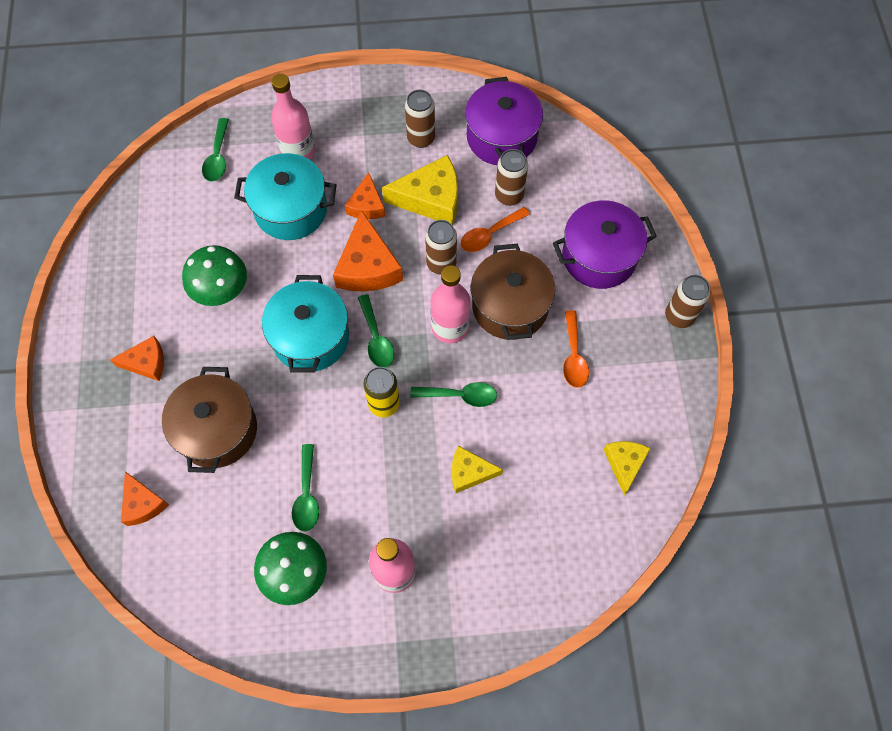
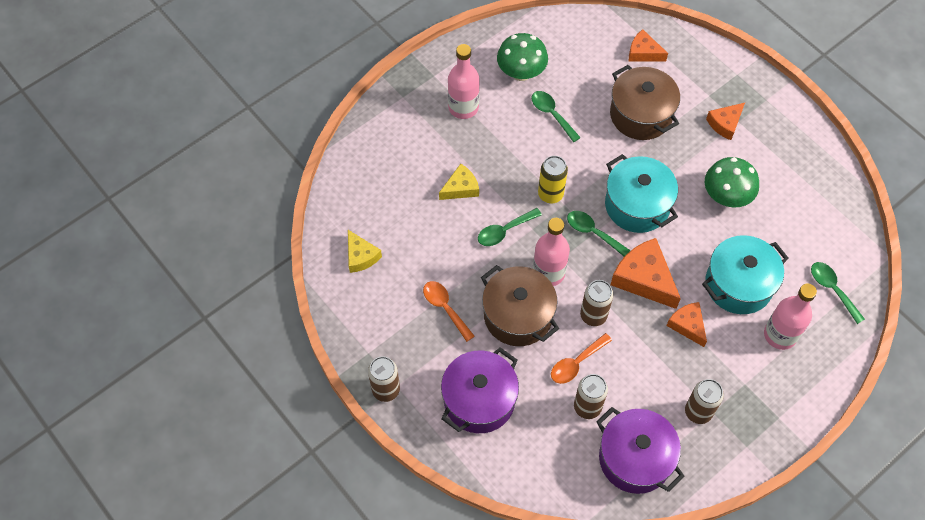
camera: 145 degrees right, 5 degrees down
yellow cheese [382,155,458,225] -> none
orange spoon [461,207,530,252] -> orange spoon turned 150 degrees counterclockwise [551,333,612,384]

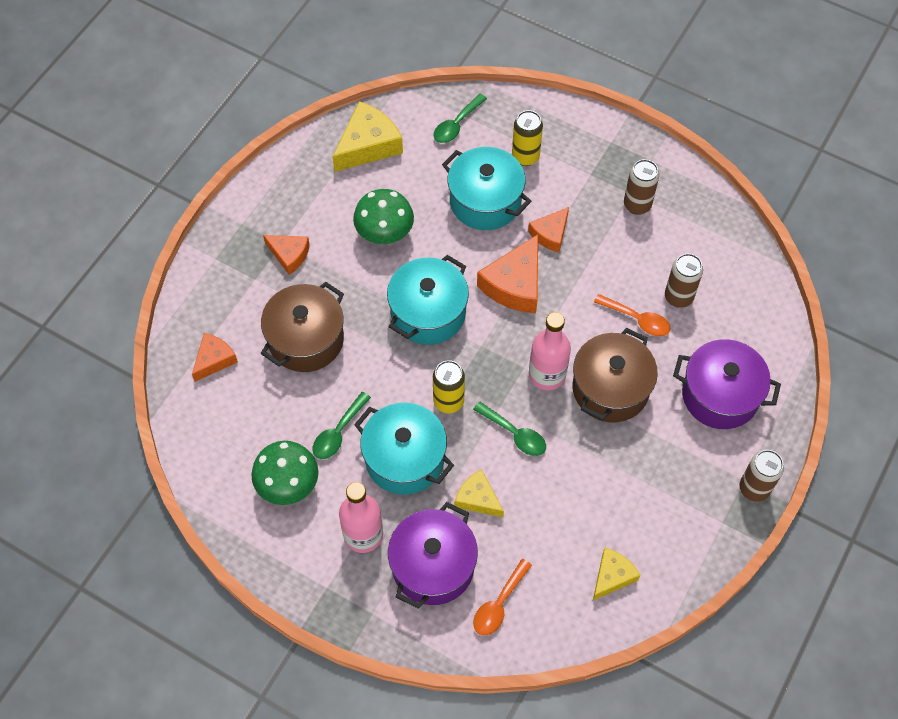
camera: 110 degrees left, 0 degrees up
orange spoon [423,281,475,342] -> orange spoon moved to [473,559,532,635]
green spoon [567,211,631,257] -> none
brown can [580,280,613,326] -> none
purple pot [596,407,685,494] -> purple pot moved to [388,502,478,609]
orange cheese [629,29,668,62] -> orange cheese turned 150 degrees counterclockwise [192,333,238,382]
pink bottle [764,284,817,350] -> yellow can [512,110,543,166]
none -> yellow cheese [332,101,403,172]
none -> turquoise pot [354,403,454,495]

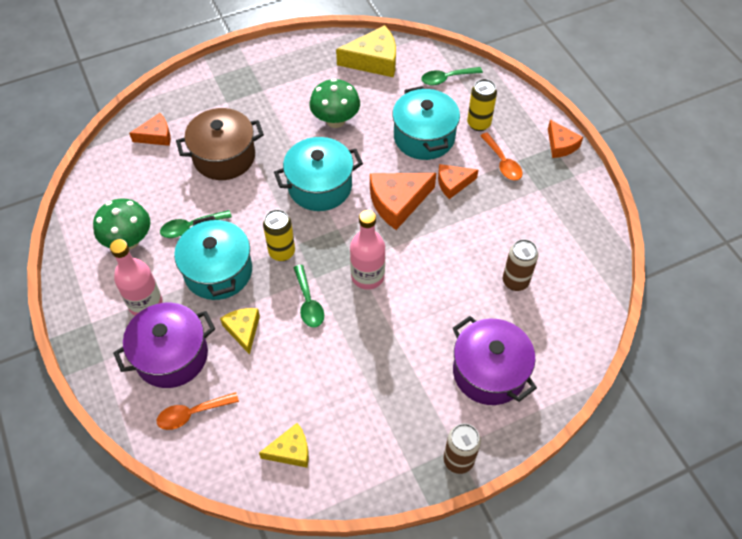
camera: 35 degrees right, 5 degrees down
orange cheese [263,235,310,275] -> orange cheese moved to [548,120,583,158]
brown pot [572,328,658,422] -> none
orange spoon [594,294,671,336] -> orange spoon moved to [480,133,522,181]
brown can [624,159,659,215] -> none

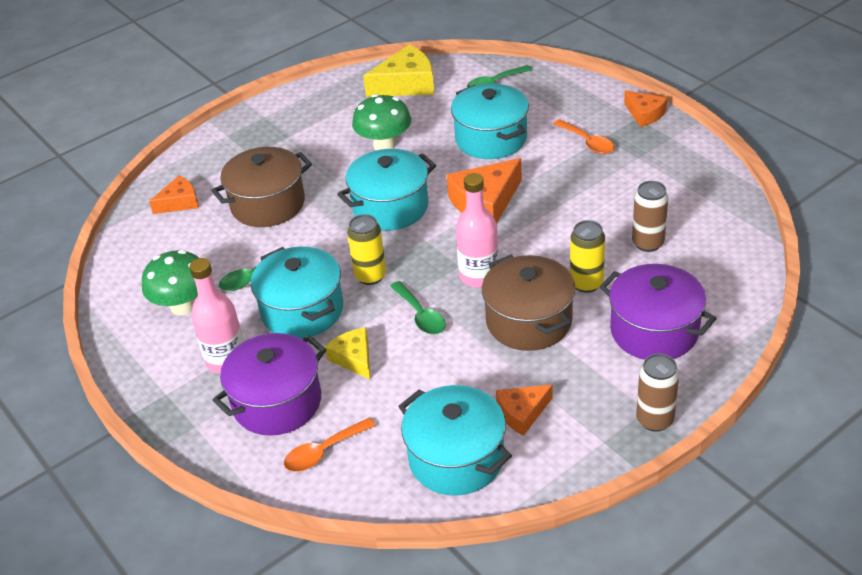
camera: 10 degrees left, 15 degrees down
yellow cheese [259,423,309,468] -> turquoise pot [398,385,512,496]
orange cheese [438,164,478,199] -> orange cheese moved to [496,385,553,436]
yellow can [467,79,497,131] -> yellow can moved to [570,220,605,293]
none -> brown pot [482,255,576,351]

